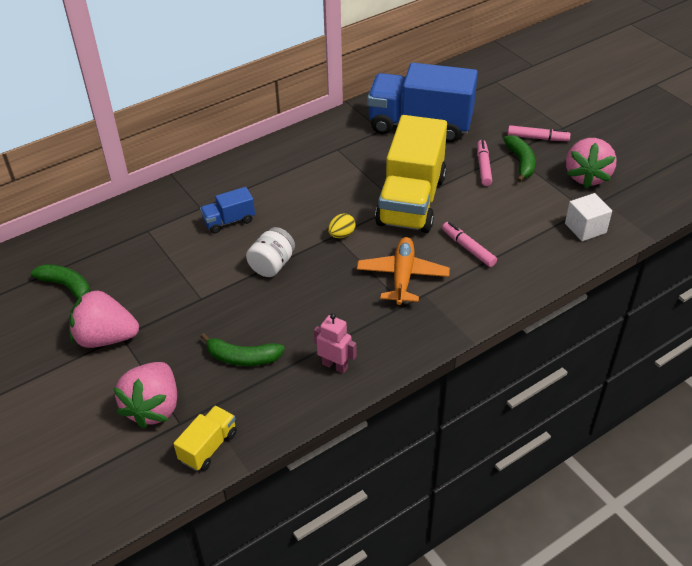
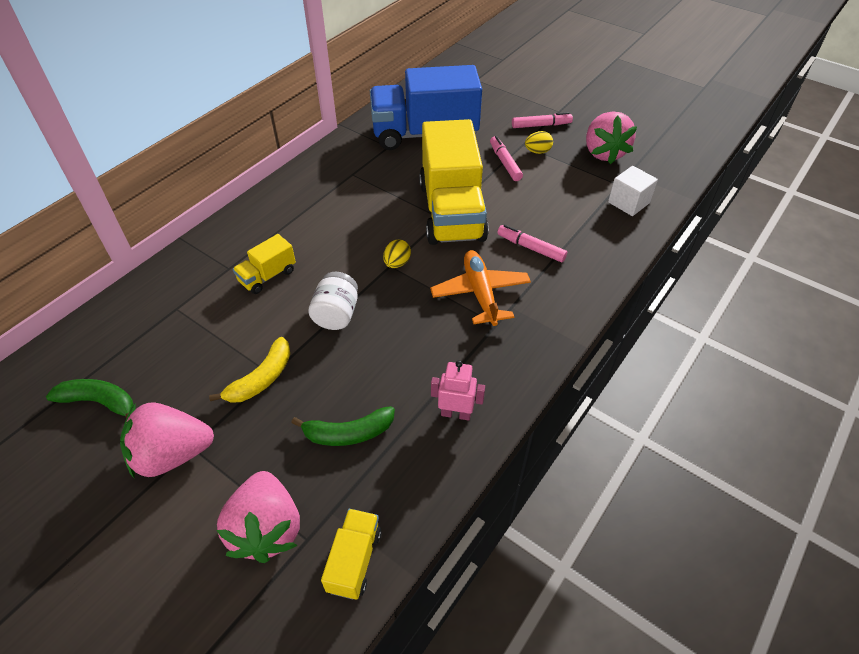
camera: 20 degrees left, 5 degrees up
blue truck [200,187,255,234] -> yellow truck [233,234,296,294]
green banana [503,135,536,182] -> yellow egg [525,131,553,154]
none -> yellow banana [209,337,290,403]

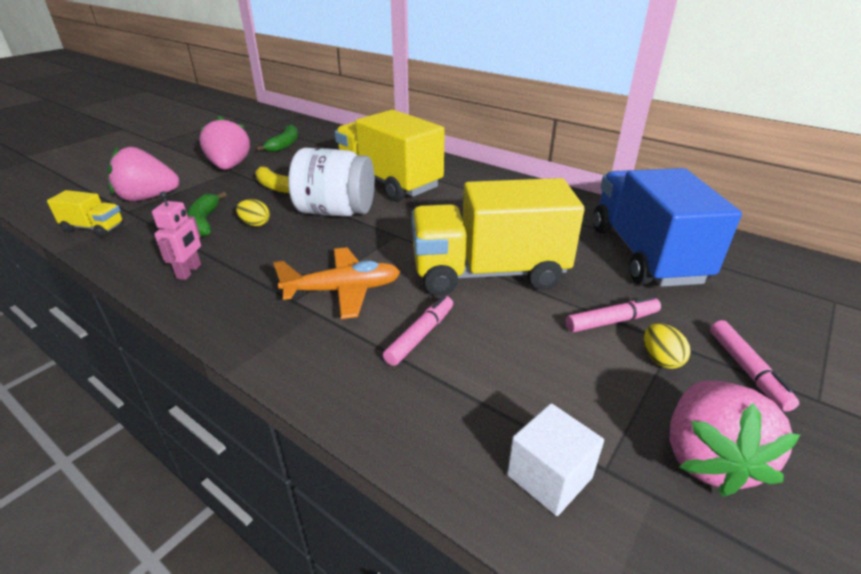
camera: 90 degrees right, 15 degrees down
yellow truck [233,234,296,294] -> yellow truck [335,110,445,202], size x2.26
white jar [308,272,358,330] -> white jar [288,148,375,217], size x1.65
yellow egg [383,239,411,268] -> yellow egg moved to [236,199,270,226]
pink strawberry [586,111,637,164] -> pink strawberry turned 75 degrees counterclockwise [670,381,800,497]

